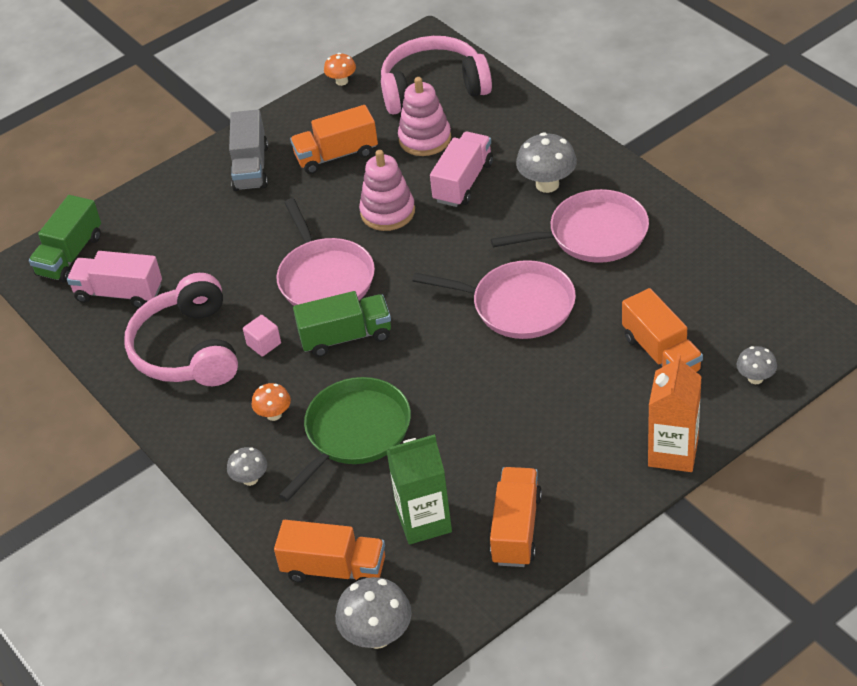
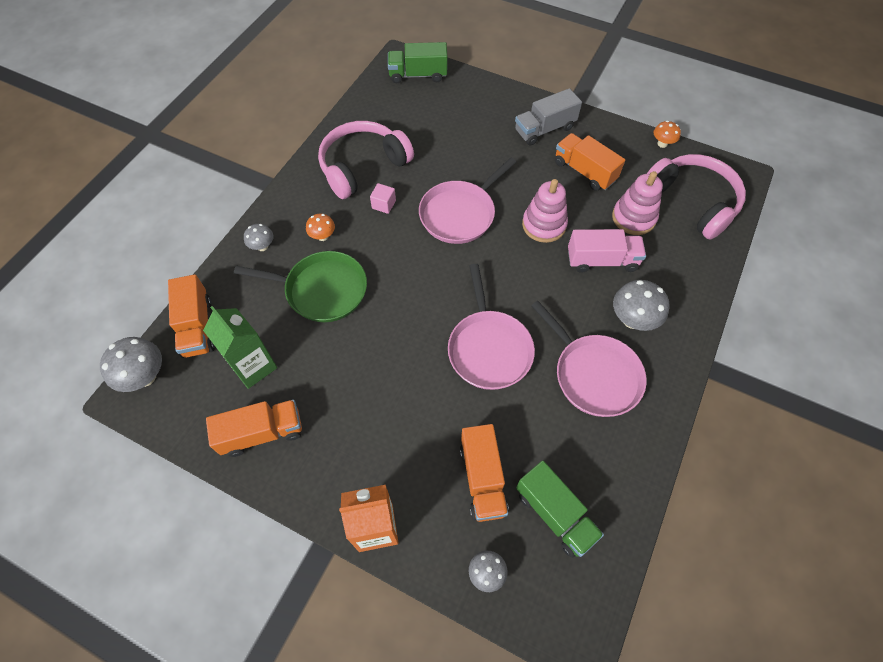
camera: 60 degrees right, 15 degrees up
pink truck [67,251,162,308] -> none
green truck [293,291,391,357] -> green truck moved to [516,461,604,558]
orange truck [622,288,703,372] -> orange truck turned 45 degrees counterclockwise [460,424,509,522]

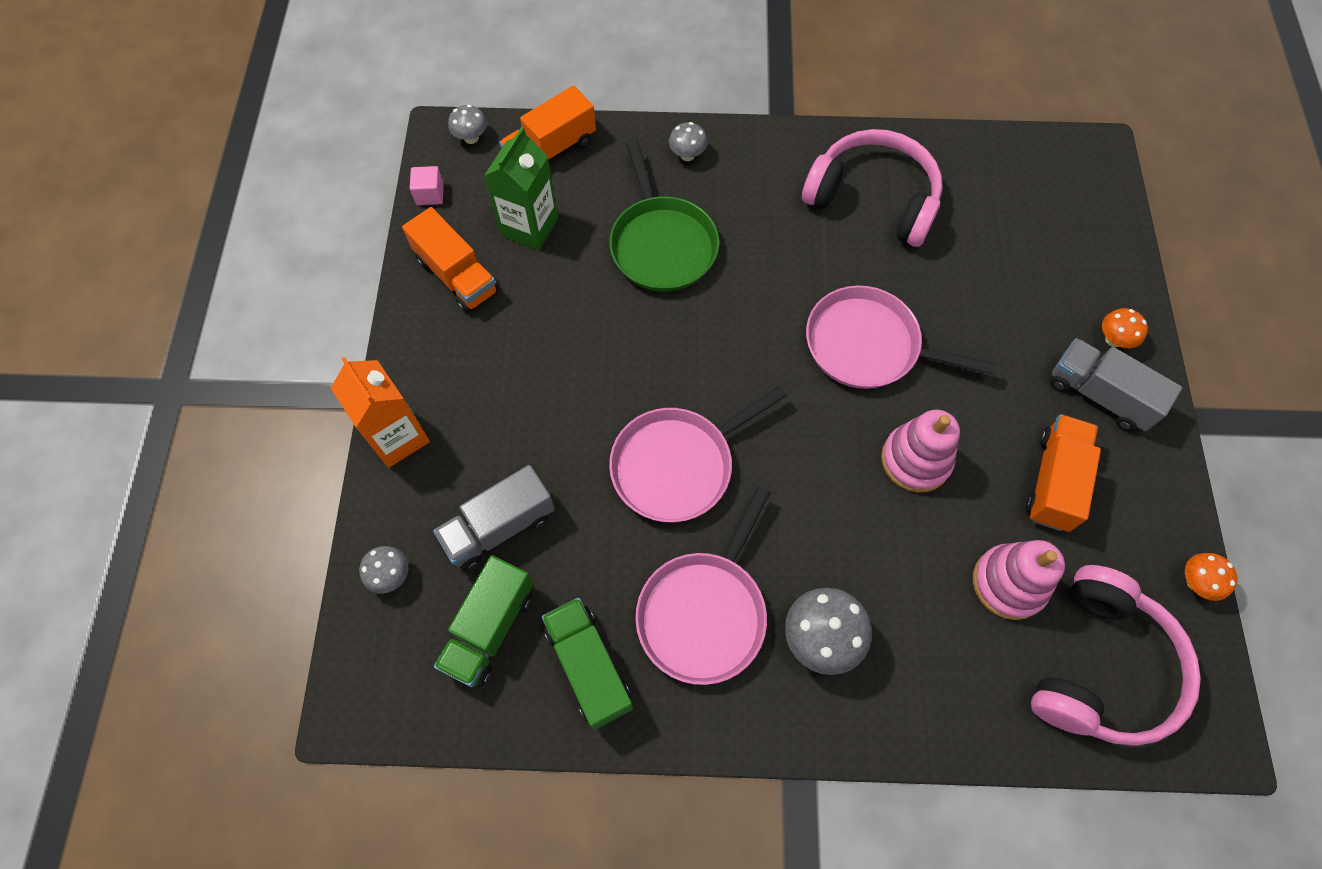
camera: 65 degrees right, 5 degrees up
grey mushroom [100,337,162,392] -> grey mushroom [448,105,487,144], size x0.58
orange mushroom [306,214,335,241] -> orange mushroom moved to [1102,308,1148,348]
pink cube [370,183,396,214] -> pink cube moved to [410,166,444,205]
green truck [388,42,448,83] -> green truck moved to [542,598,633,730]
orange truck [460,424,509,522] -> grey truck [433,465,555,571]
pink truck [568,229,646,273] -> none

